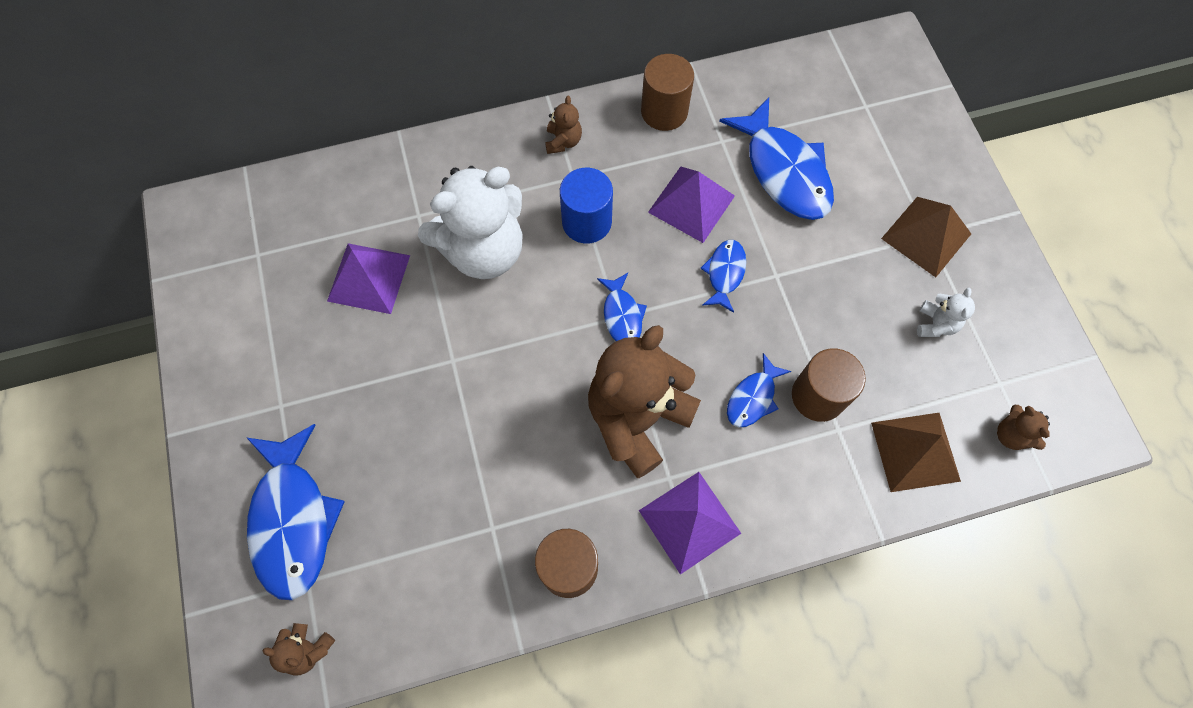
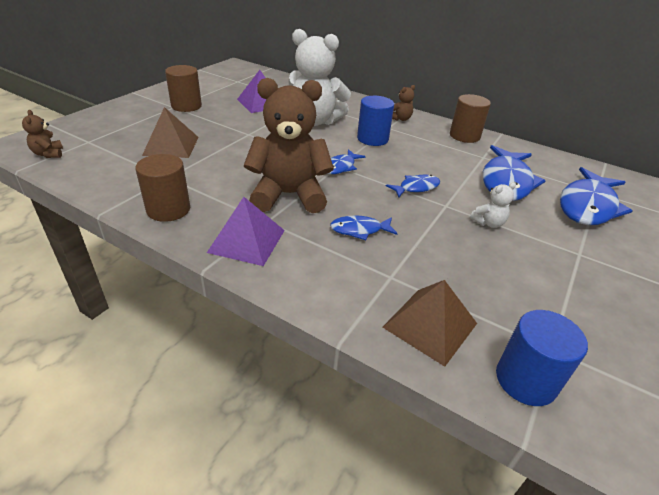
camera: 45 degrees right, 30 degrees down
blue fish [246,424,345,600] -> blue fish moved to [560,167,633,225]
purple pyramid [648,167,735,243] -> none
brown cylinder [792,348,866,422] -> brown cylinder moved to [165,65,202,112]
brown pyramid [881,197,971,277] -> brown pyramid moved to [142,107,199,158]
white teddy bear [917,288,975,337] -> white teddy bear moved to [470,182,516,228]
brown teddy bear [997,405,1050,450] -> blue cylinder [496,310,588,406]

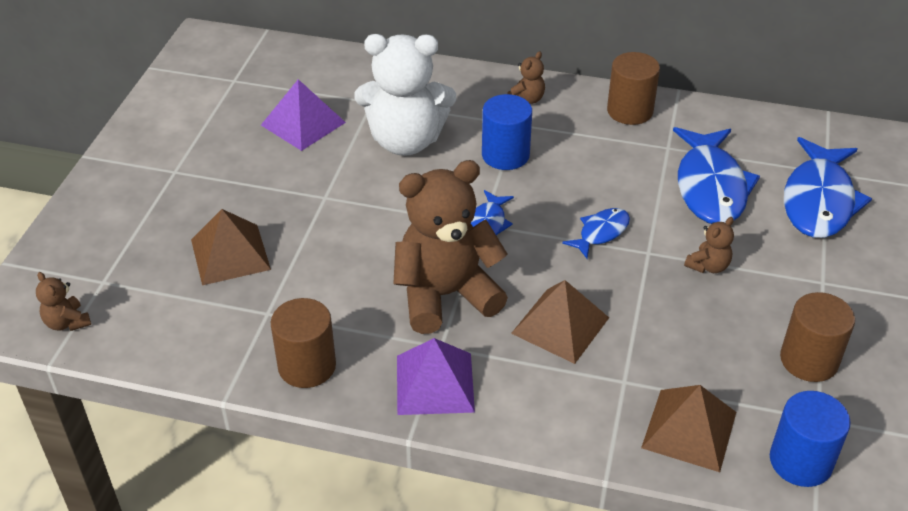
camera: 15 degrees left, 5 degrees up
brown cylinder [165,65,202,112] -> brown cylinder moved to [780,292,855,382]
blue fish [330,215,398,240] -> brown pyramid [511,280,609,364]
white teddy bear [470,182,516,228] -> brown teddy bear [684,217,734,273]

